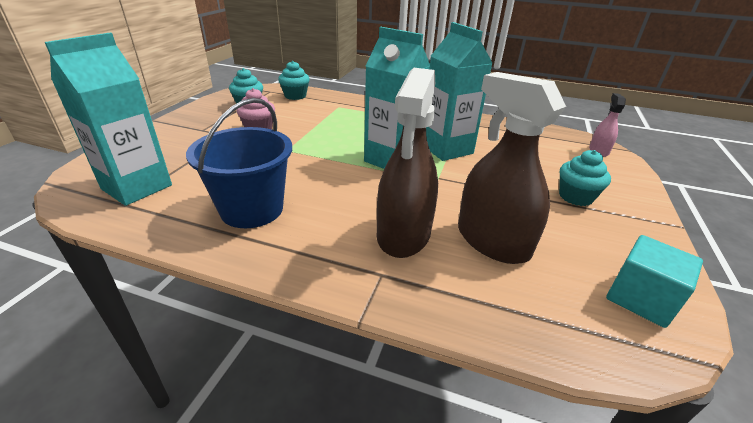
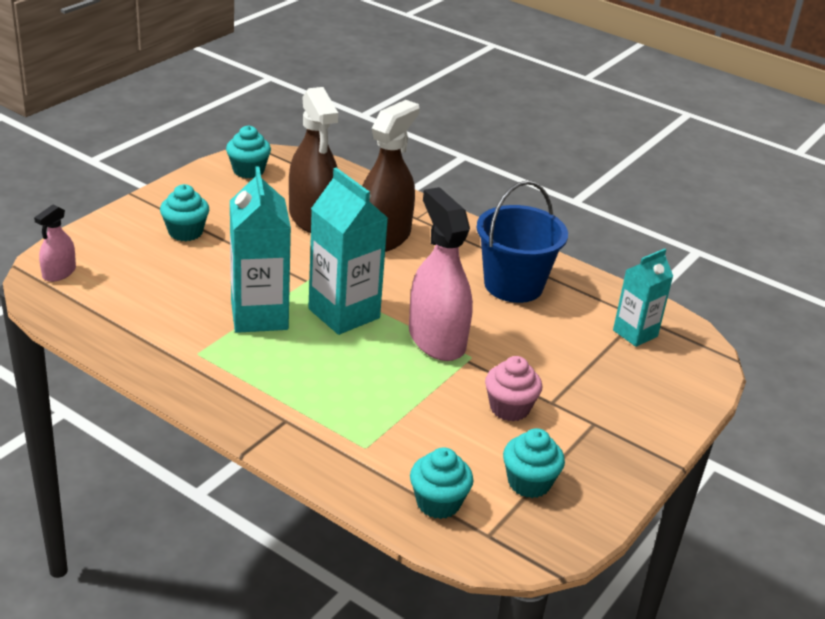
camera: 165 degrees left, 0 degrees up
turquoise carton [45,33,172,206] -> turquoise carton [613,248,673,347], size x0.63
turquoise cube [606,235,703,328] -> turquoise cupcake [226,125,271,178]
none -> pink spray bottle [409,187,473,361]

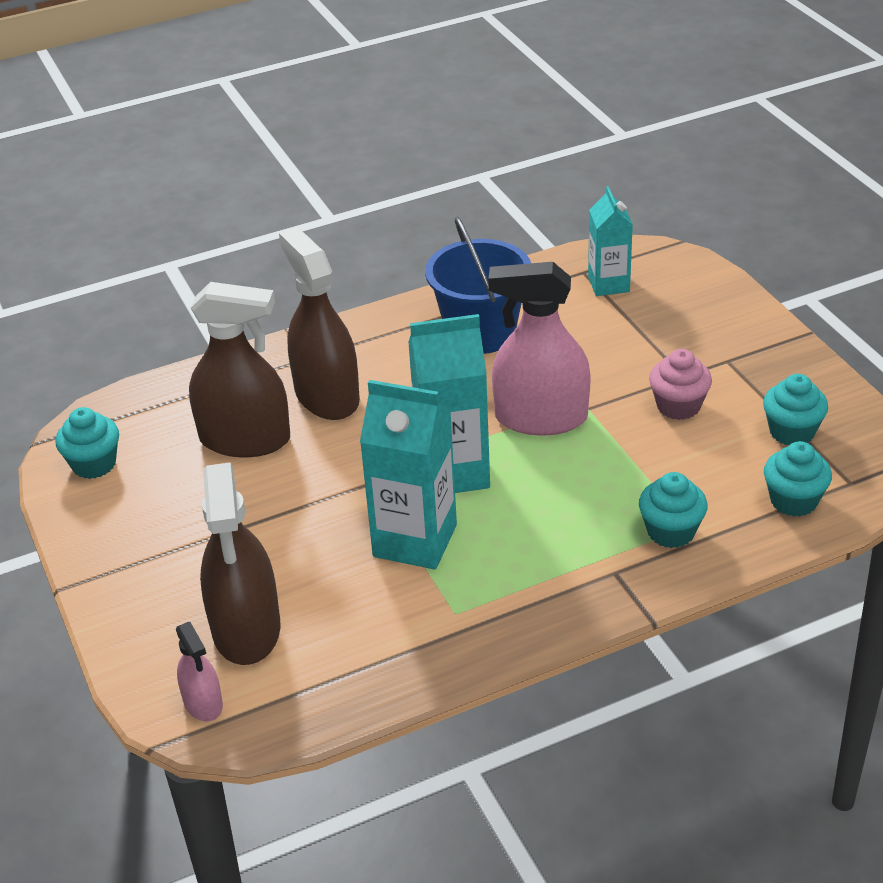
camera: 55 degrees left, 5 degrees up
turquoise cupcake [160,184,209,241] -> turquoise cupcake moved to [639,472,707,548]
none -> brown spray bottle [200,462,280,665]

